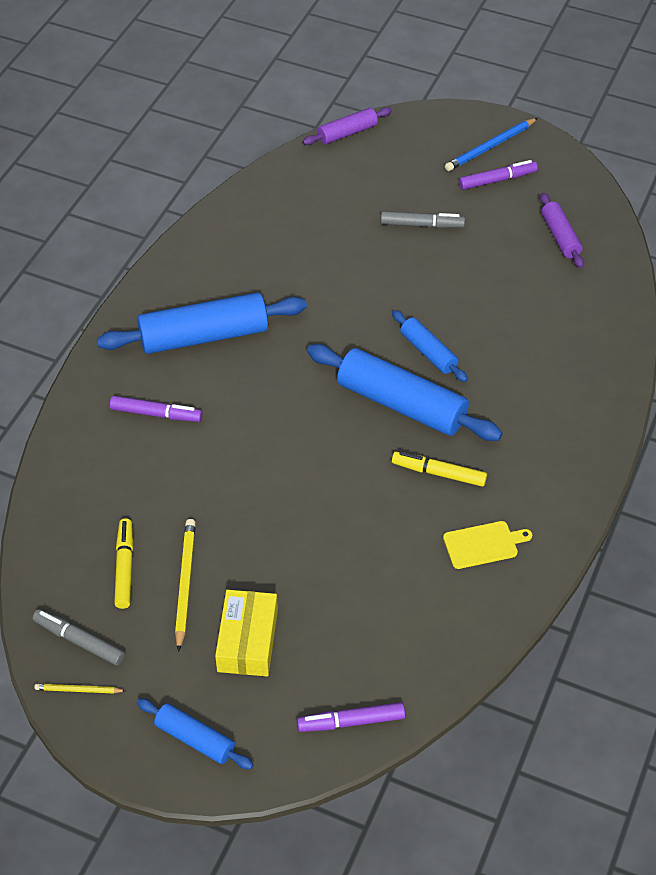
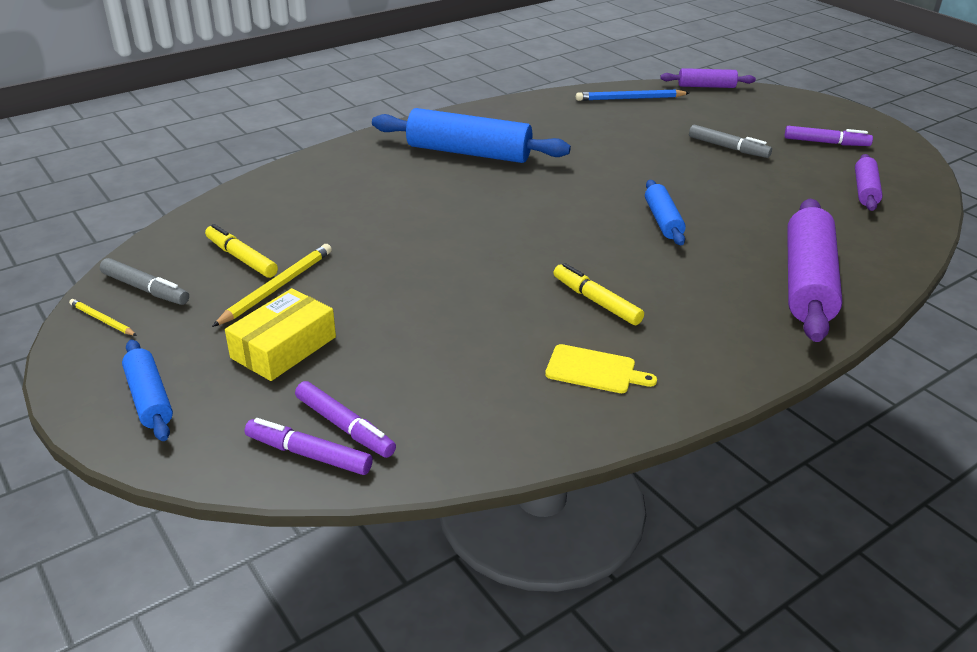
camera: 30 degrees right, 15 degrees down
grey marker [33,609,125,666] -> grey marker turned 150 degrees clockwise [100,258,189,305]
purple marker [110,396,202,422] -> purple marker moved to [295,381,396,458]
yellow marker [114,518,133,609] -> yellow marker turned 75 degrees counterclockwise [205,224,278,278]
blue rolling pin [307,344,502,441] -> none
blue pencil [445,118,538,171] -> blue pencil moved to [576,90,689,101]
none -> purple rolling pin [787,199,842,342]

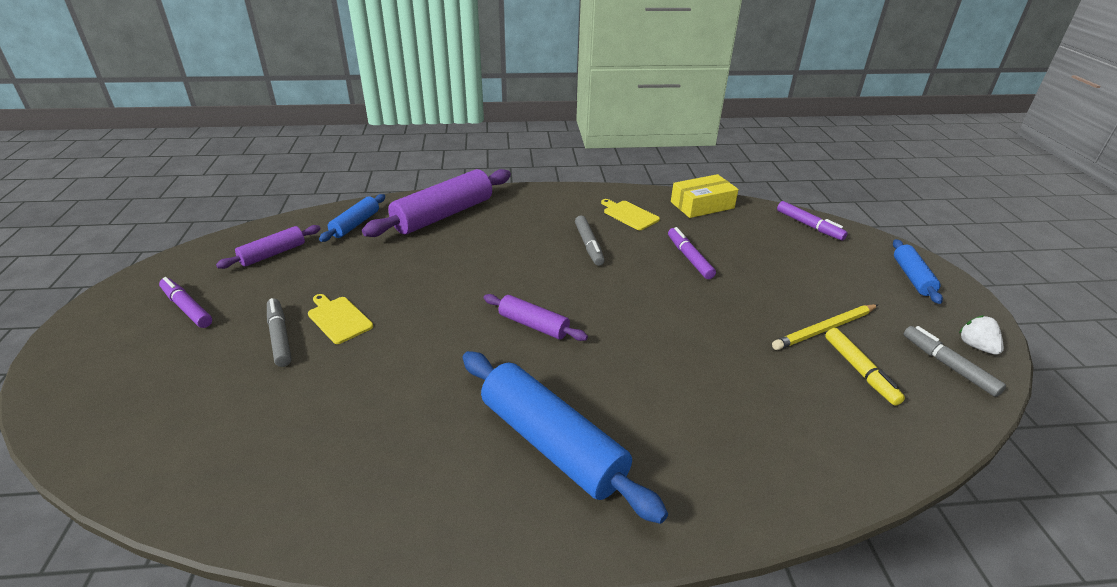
camera: 150 degrees left, 0 degrees up
yellow pencil [69,299,137,336] -> white strawberry [959,315,1004,355]
yellow box [225,288,336,381] -> yellow box moved to [671,174,739,218]
purple marker [295,381,396,458] -> purple marker moved to [668,227,716,279]
yellow marker [553,263,644,325] -> grey marker [575,216,605,266]
blue pencil [576,90,689,101] -> none
blue rolling pin [645,180,686,245] -> blue rolling pin moved to [319,194,385,242]
purple rolling pin [660,68,756,88] -> purple rolling pin moved to [484,294,588,341]
none -> yellow cutting board [308,294,373,344]

